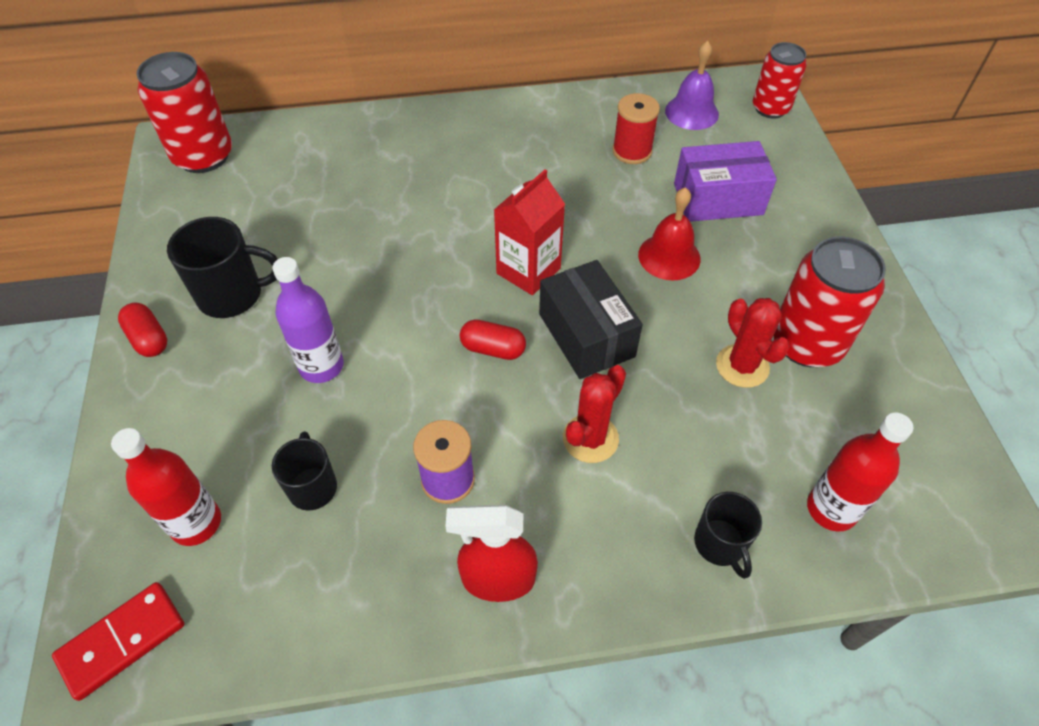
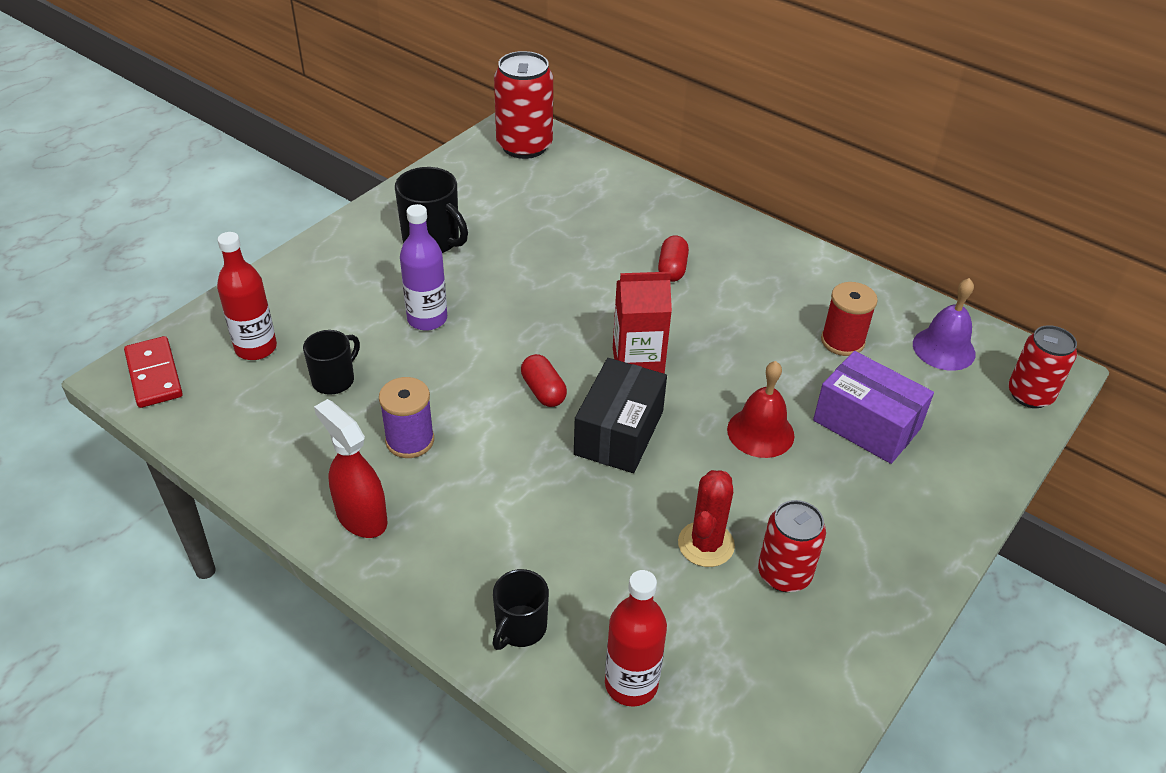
camera: 45 degrees right, 10 degrees down
red domino [52,582,184,701] -> red domino turned 60 degrees clockwise [124,336,183,408]
red capsule [118,302,167,357] -> red capsule moved to [658,236,689,282]
red cactus [563,365,626,463] -> none
red can [774,237,886,367] -> red can [758,500,826,592], size x0.66

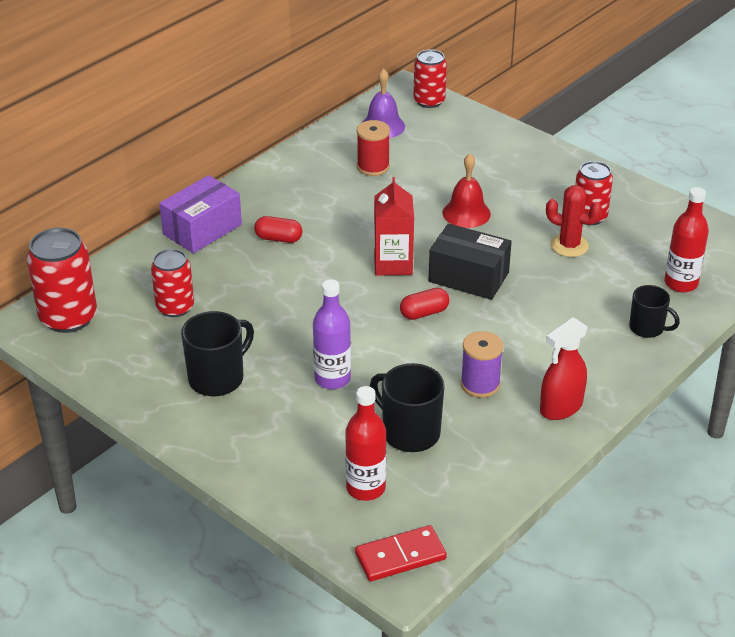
camera: 85 degrees left, 5 degrees down
black mug [303,330,360,395] -> black mug [370,363,445,452], size x1.54
purple box [813,351,934,464] -> purple box moved to [159,175,242,253]
none -> red can [151,249,194,317]

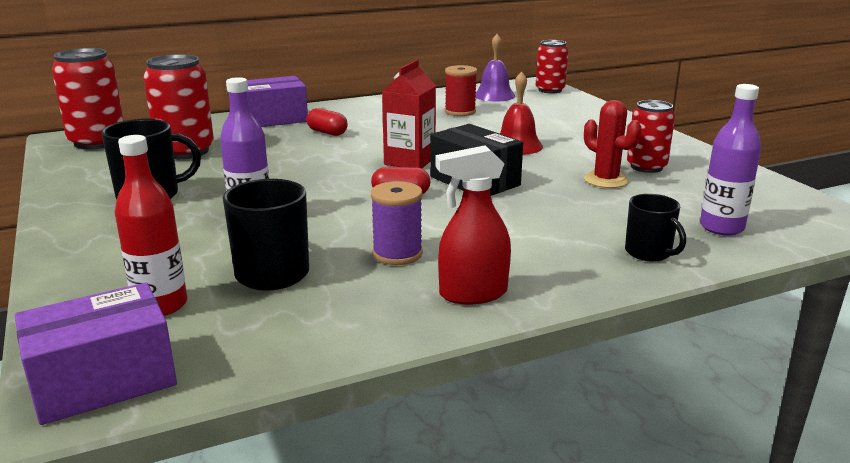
camera: 25 degrees right, 15 degrees down
red can [151,249,194,317] -> red can [143,54,214,159], size x1.51
red domino [355,525,447,581] -> purple box [15,283,177,425]
red bottle [665,187,709,292] -> purple bottle [700,84,761,235]

